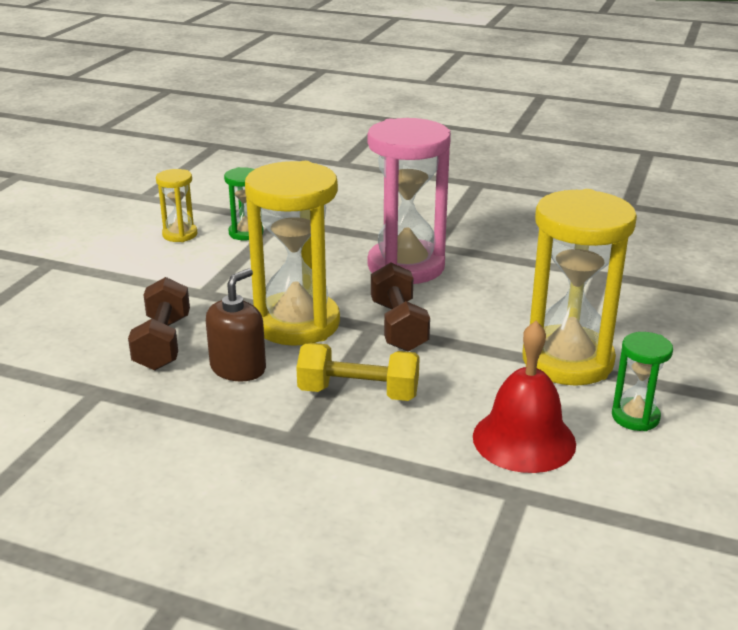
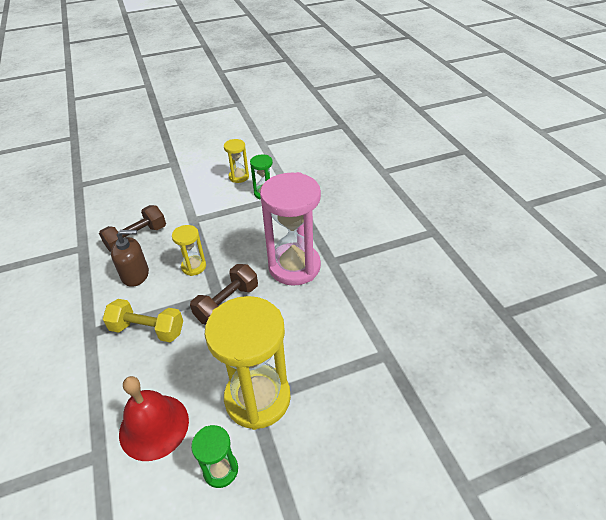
camera: 50 degrees right, 15 degrees up
yellow hourglass [245,161,340,346] -> yellow hourglass [172,225,206,276], size x0.48
yellow dumbbell [296,343,420,401] -> yellow dumbbell turned 45 degrees counterclockwise [103,299,183,342]

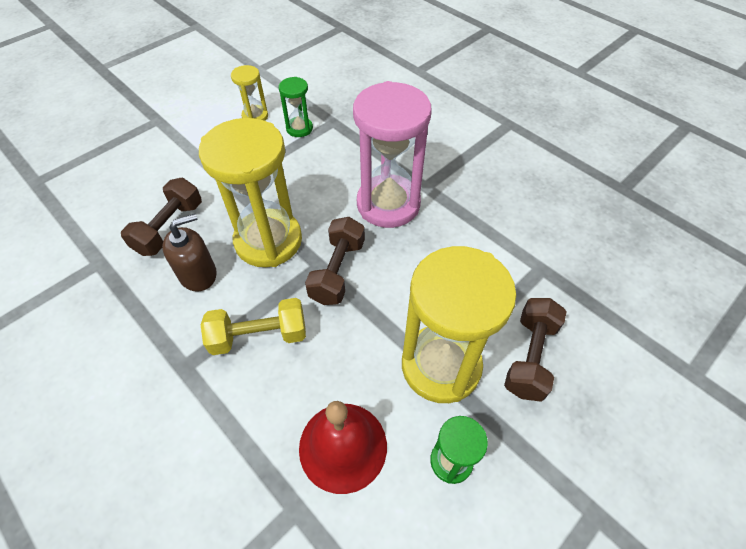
camera: 25 degrees left, 10 degrees up
yellow hourglass [172,225,206,276] -> yellow hourglass [199,118,302,267], size x2.09
none -> brown dumbbell [504,298,567,402]

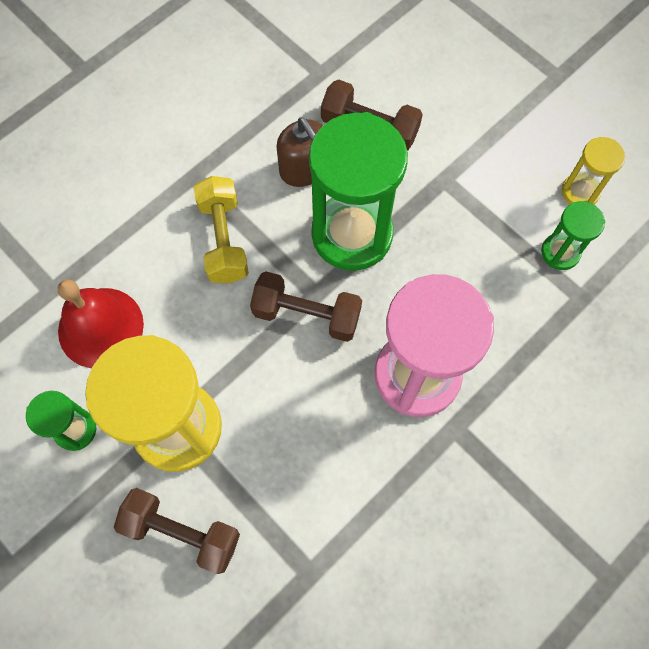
camera: 90 degrees right, 15 degrees up
yellow hourglass [199,118,302,267] -> green hourglass [309,112,408,271]

